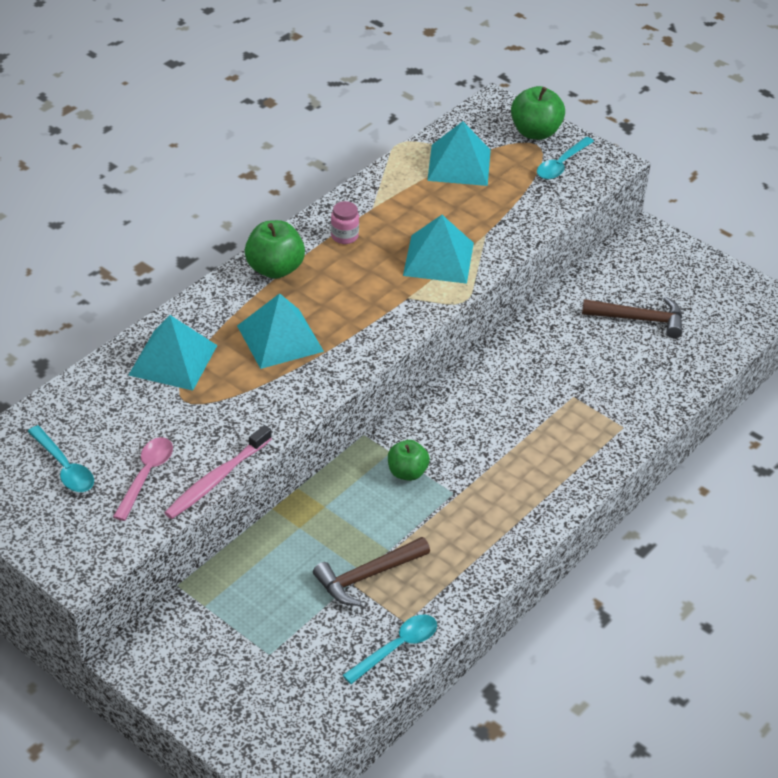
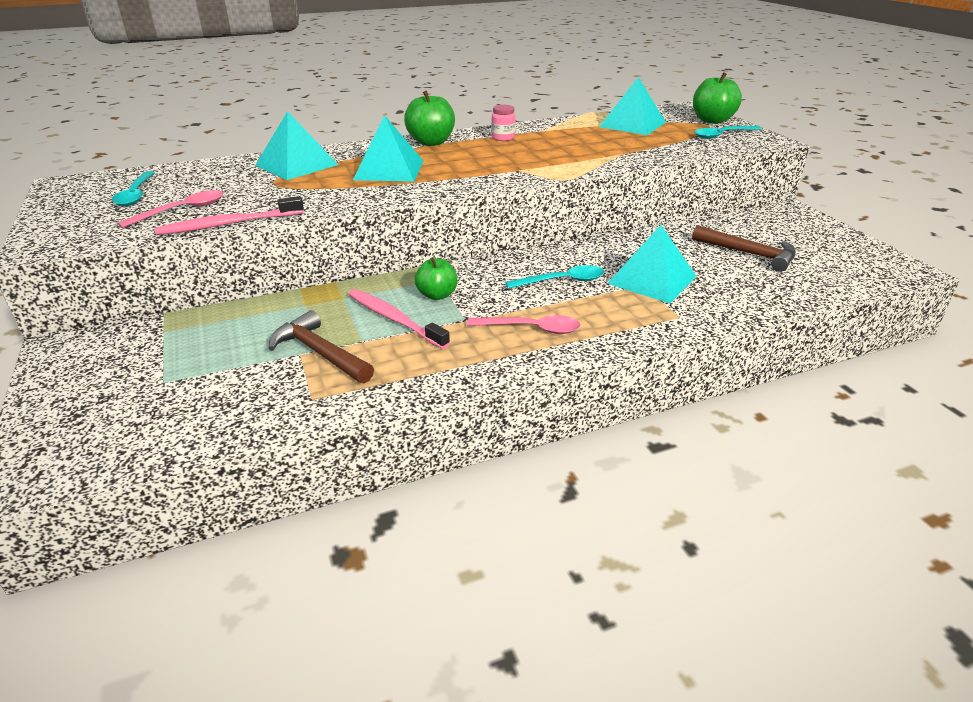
camera: 30 degrees right, 10 degrees down
brown hammer [313,537,430,606] -> brown hammer turned 45 degrees clockwise [269,310,374,383]
turquoise spoon [343,615,437,684] -> turquoise spoon moved to [505,265,604,289]
turquoise pyramid [403,215,474,284] -> turquoise pyramid moved to [607,225,697,303]
none -> pink toothbrush [348,289,450,349]
none -> pink spoon [467,315,581,334]

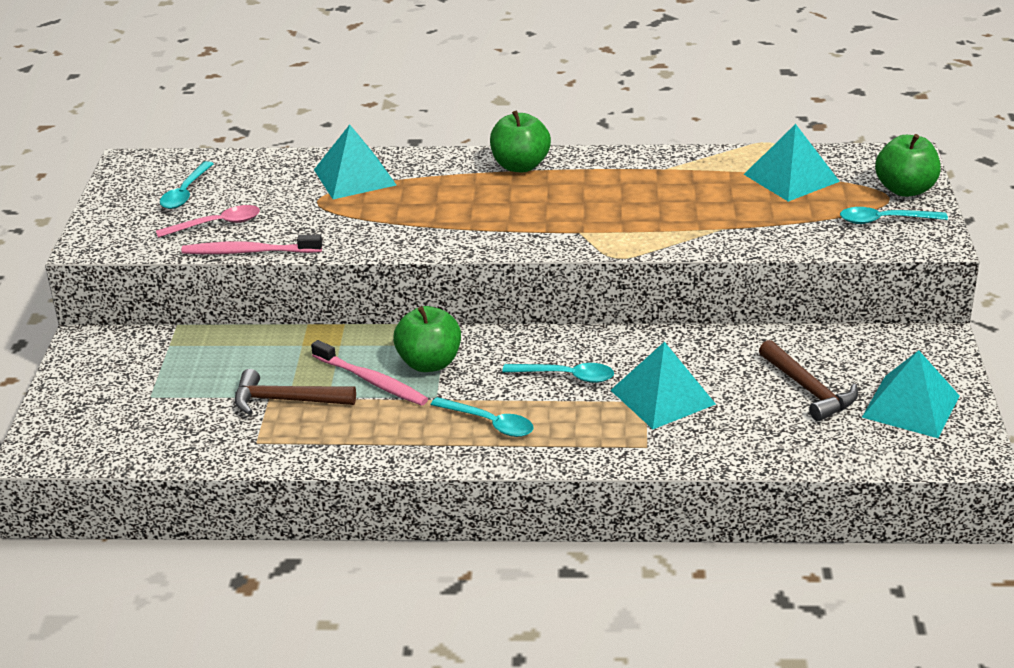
camera: 25 degrees right, 0 degrees up
brown hammer [269,310,374,383] -> brown hammer turned 60 degrees counterclockwise [235,369,356,415]
pink toothbrush [348,289,450,349] -> pink toothbrush turned 150 degrees clockwise [311,340,428,406]
turquoise pyramid [353,115,423,182] -> turquoise pyramid moved to [862,350,960,438]
green apple [415,257,458,300] -> green apple [393,306,461,372], size x1.51
pink spoon [467,315,581,334] -> turquoise spoon [431,397,534,437]
pink jar [491,105,516,141] -> none

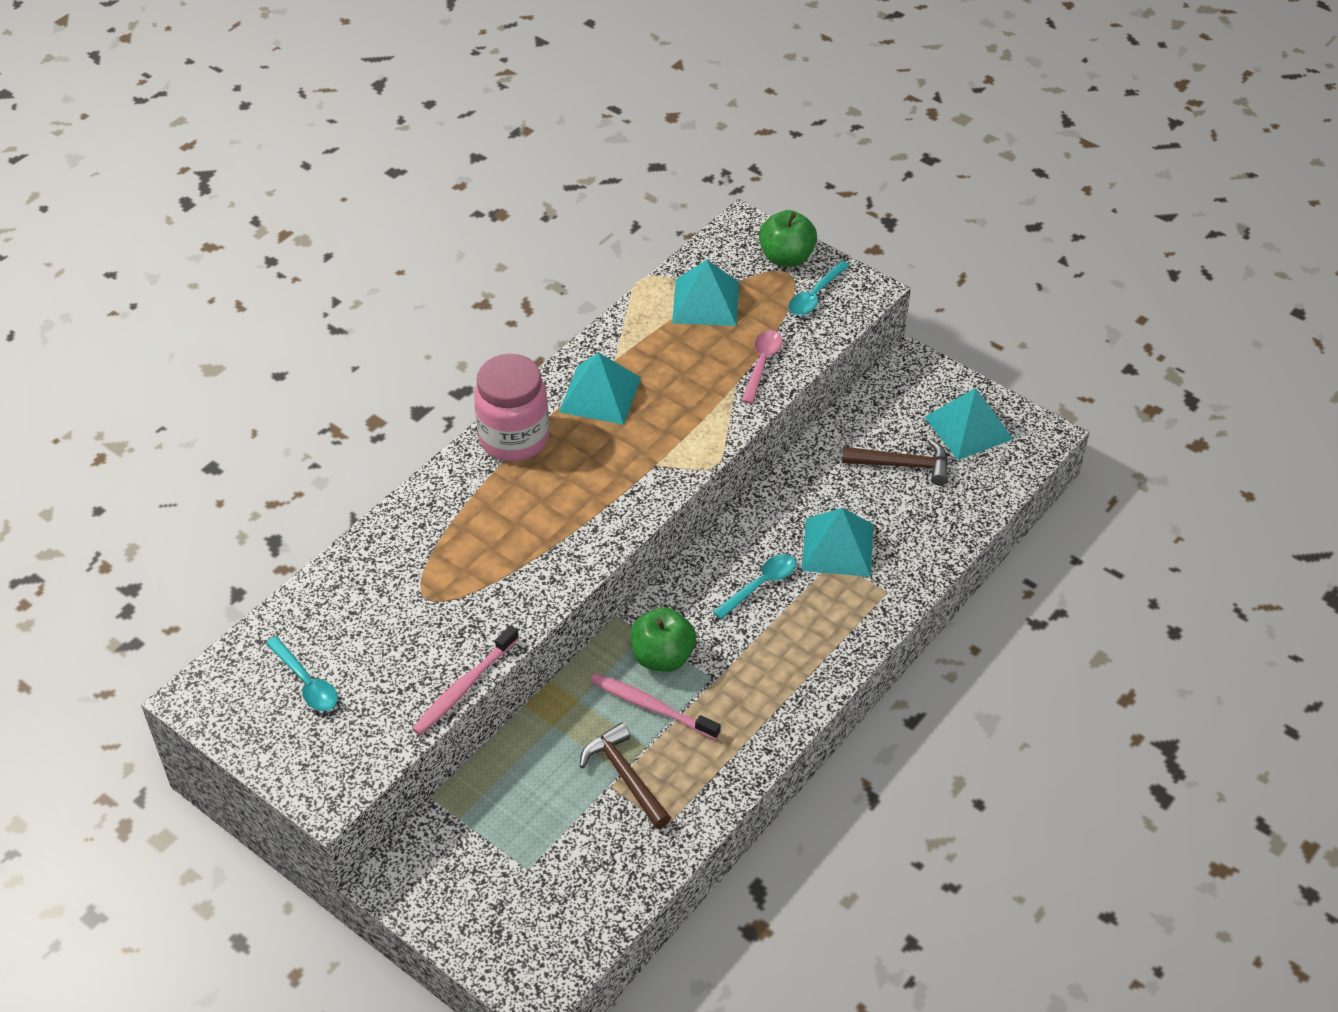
camera: 55 degrees left, 15 degrees up
pink spoon [156,205,260,238] -> pink spoon moved to [741,330,782,404]
brown hammer [235,369,356,415] -> brown hammer turned 105 degrees clockwise [580,722,671,829]
pink toothbrush [311,340,428,406] -> pink toothbrush turned 135 degrees counterclockwise [590,673,721,740]
turquoise pyramid [314,125,396,199] -> turquoise pyramid moved to [559,352,641,425]
turquoise spoon [431,397,534,437] -> none
green apple [490,110,551,172] -> pink jar [474,354,549,462]

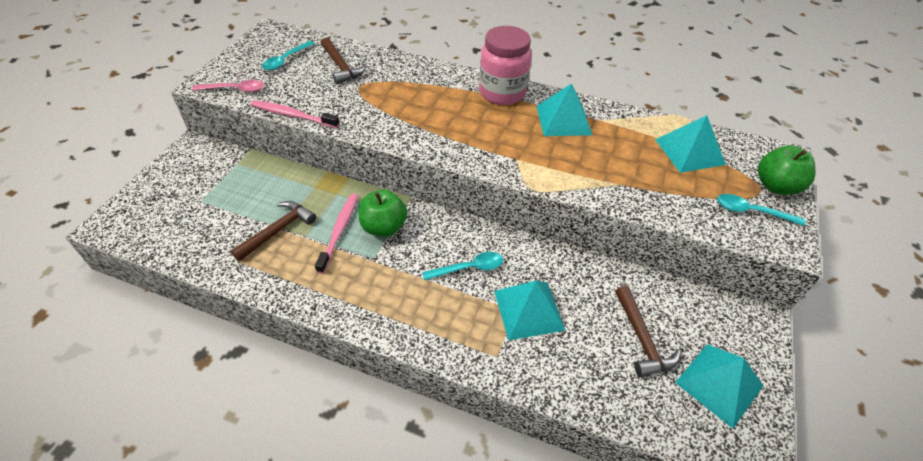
camera: 70 degrees right, 0 degrees up
turquoise spoon [713,554,796,620] -> turquoise spoon turned 45 degrees counterclockwise [422,252,503,280]
pink spoon [741,330,782,404] -> pink spoon moved to [192,80,264,92]
none -> brown hammer [321,37,367,84]

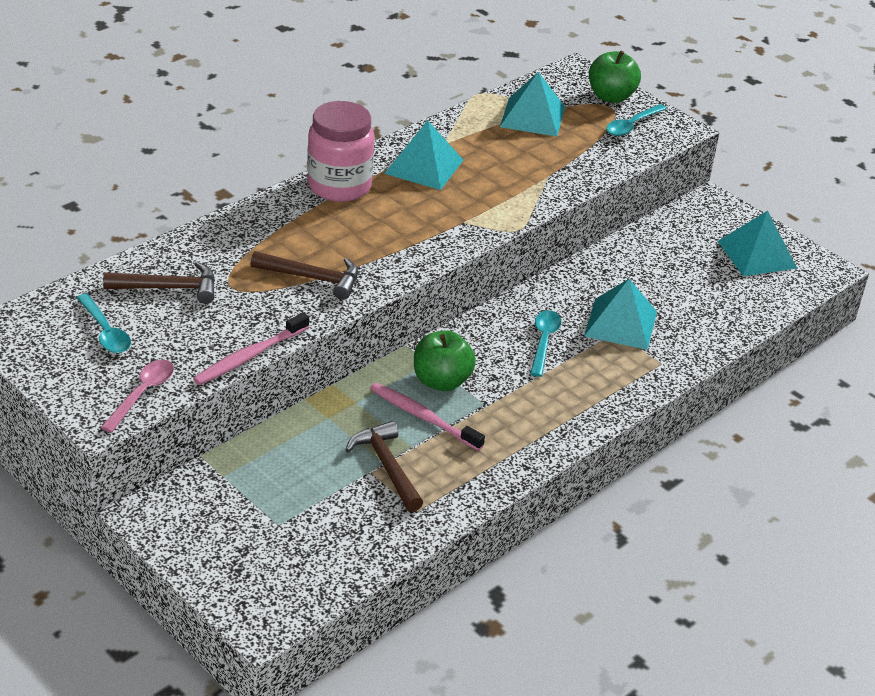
camera: 65 degrees left, 10 degrees down
brown hammer [615,285,681,377] -> brown hammer moved to [251,251,358,300]

